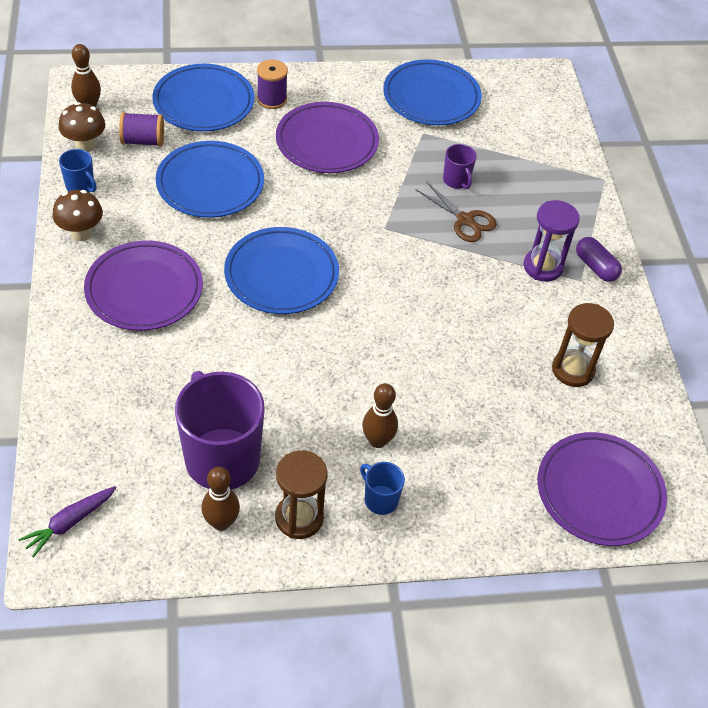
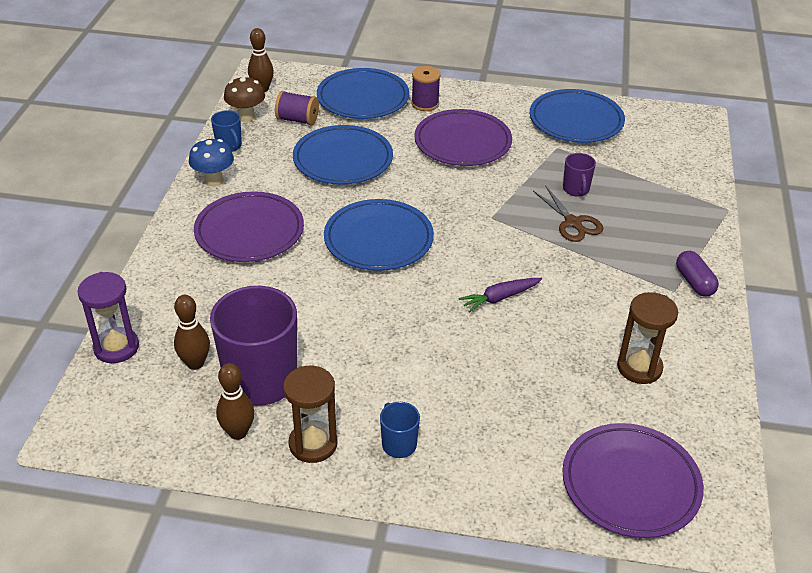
camera: 20 degrees right, 10 degrees down
purple carrot [18,486,117,558] -> purple carrot moved to [459,278,542,313]
brown mushroom [53,190,103,241] -> blue mushroom [189,138,234,187]
brown bowling pin [362,383,398,448] -> brown bowling pin moved to [174,295,210,370]
purple hourglass [524,200,580,282] -> purple hourglass moved to [78,272,139,363]

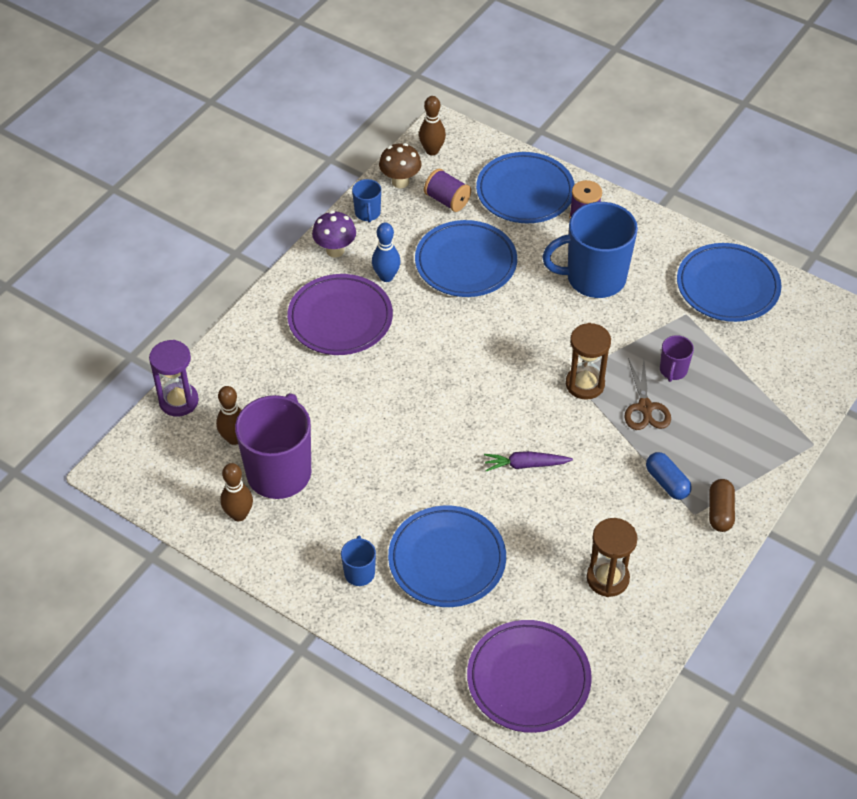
camera: 25 degrees right, 10 degrees up
blue mushroom [189,138,234,187] -> purple mushroom [312,211,356,258]
brown hourglass [283,366,337,463] -> brown hourglass moved to [566,323,611,400]
blue plate [324,199,434,271] -> blue plate moved to [388,505,506,607]
purple plate [414,109,512,166] -> blue mug [542,202,638,298]
purple capsule [676,251,719,297] -> brown capsule [709,479,735,532]
none -> blue bowling pin [372,223,401,282]
none -> blue capsule [646,452,692,500]

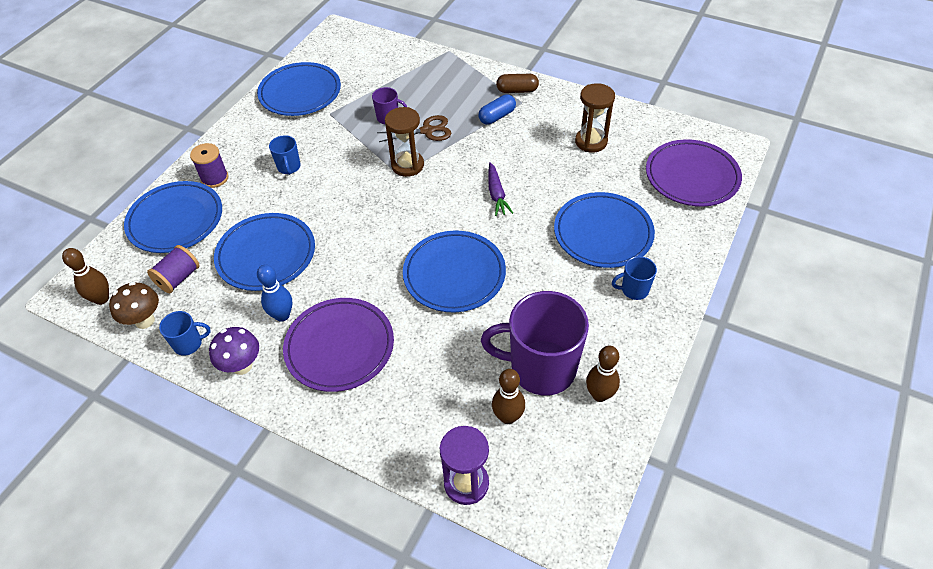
camera: 95 degrees left, 0 degrees up
blue mug [542,202,638,298] -> blue mug [269,135,301,175], size x0.45
none -> blue plate [403,231,506,312]

